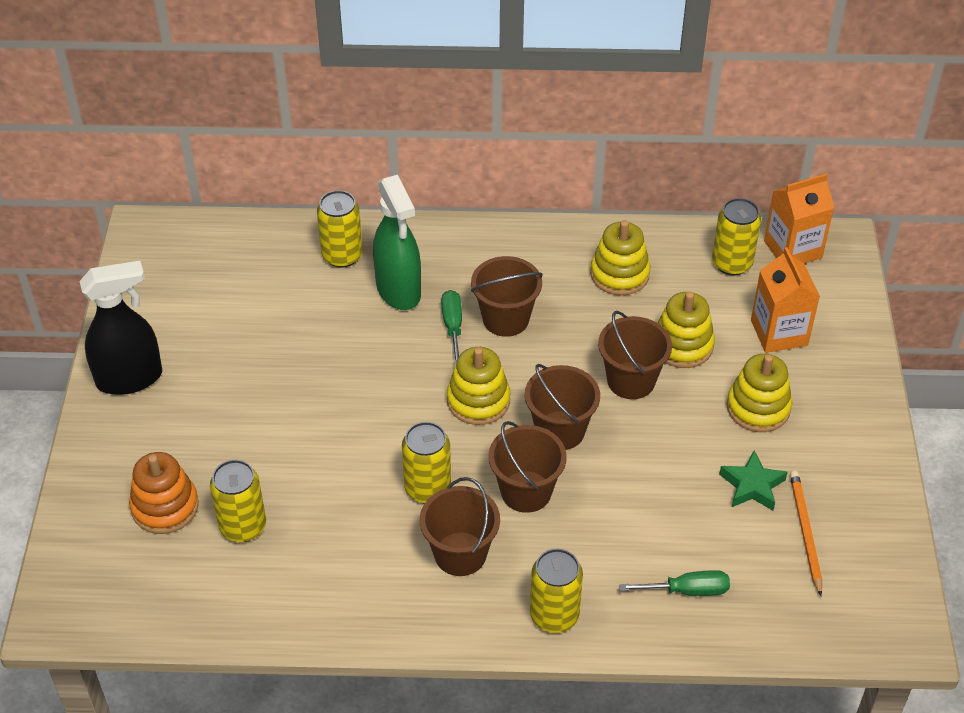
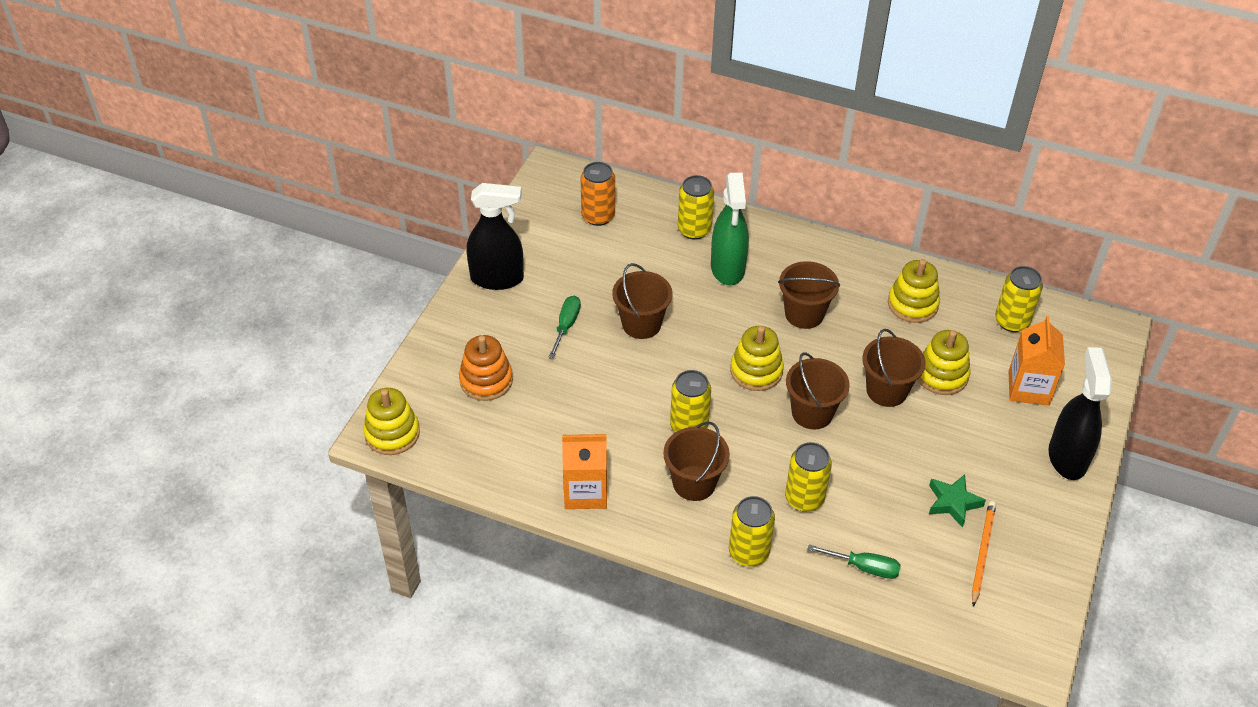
camera: 20 degrees right, 0 degrees up
yellow can [210,460,266,542] -> yellow can moved to [785,442,832,512]
green screwdriver [441,290,462,366] -> green screwdriver moved to [549,296,581,358]
brown bucket [488,421,567,513] -> brown bucket moved to [612,263,672,339]
yellow stacking toy [727,354,792,432] -> yellow stacking toy moved to [363,388,420,455]
orange carton [764,173,834,263] -> orange carton moved to [562,434,607,509]
none -> orange can [581,162,615,226]
none -> black spray bottle [1049,347,1112,480]

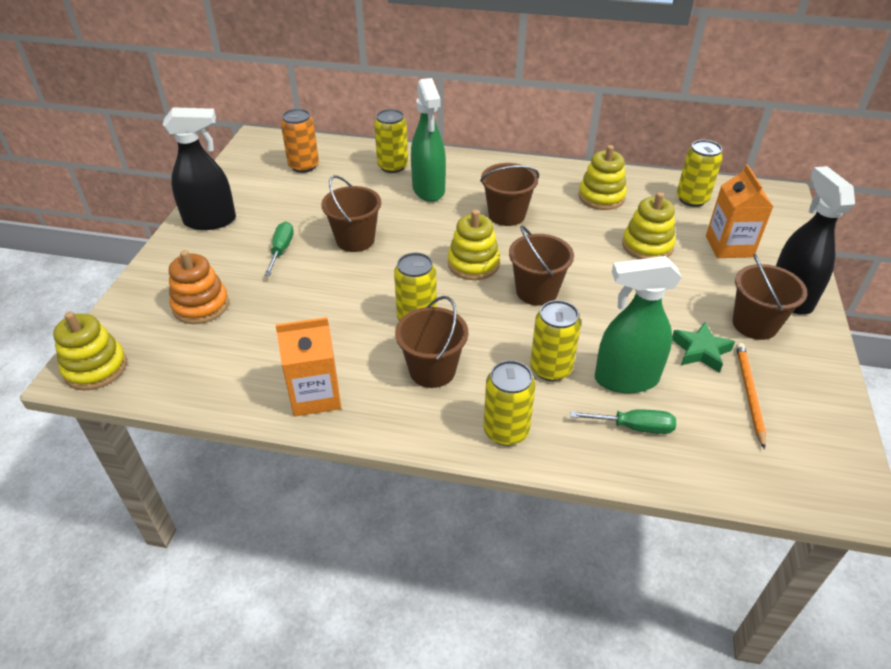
camera: 10 degrees left, 5 degrees down
brown bucket [862,329,926,407] -> brown bucket moved to [733,254,807,340]
none -> green spray bottle [595,256,682,393]

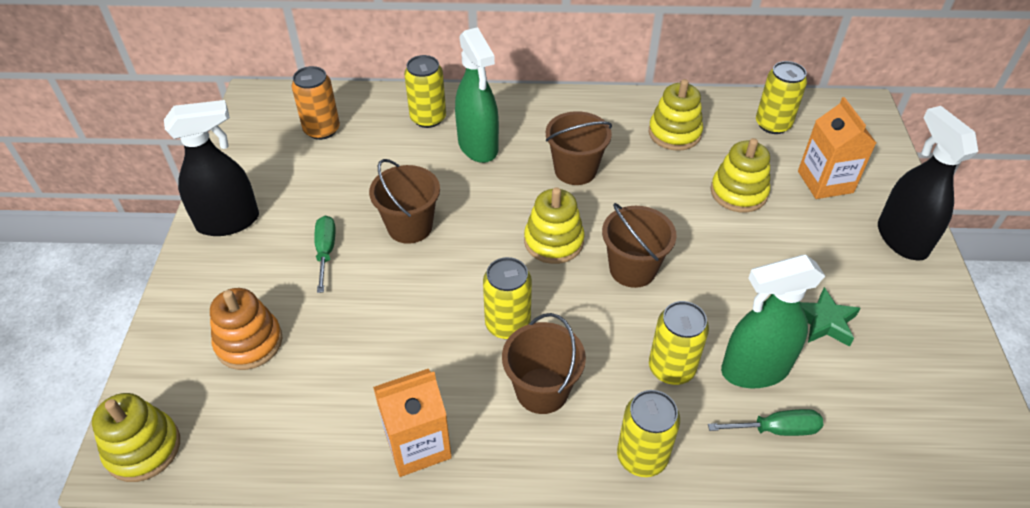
camera: 10 degrees left, 5 degrees up
brown bucket [733,254,807,340] -> none
orange pencil [736,343,766,449] -> none

